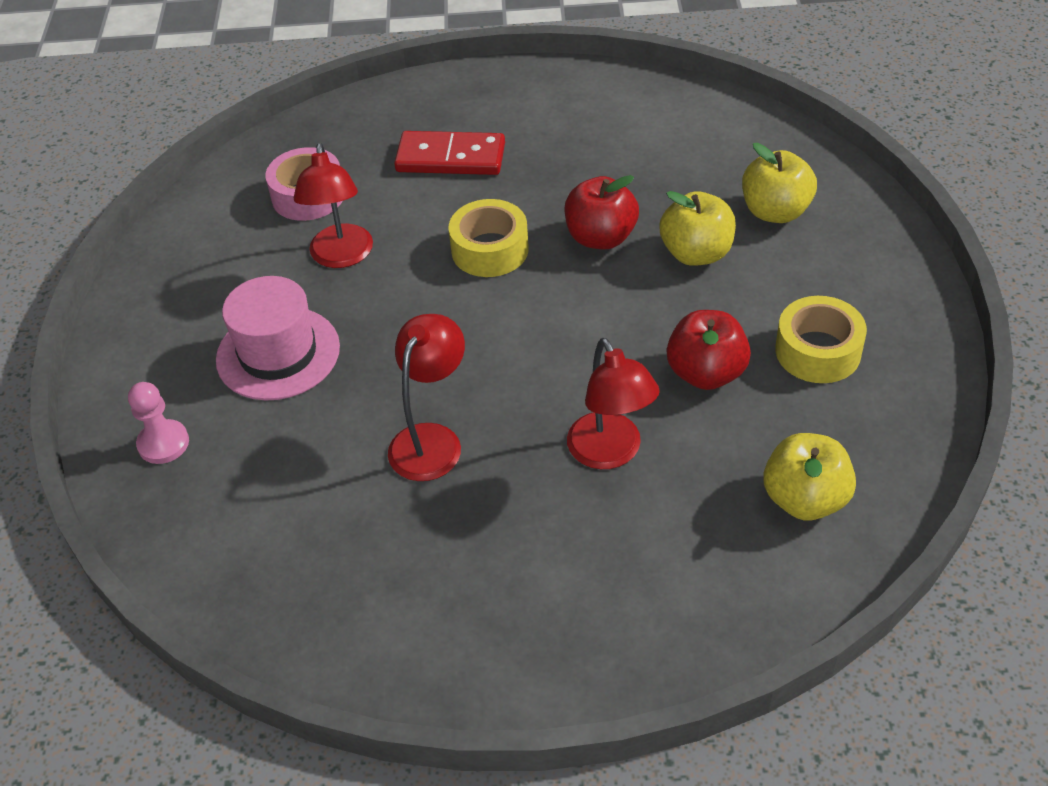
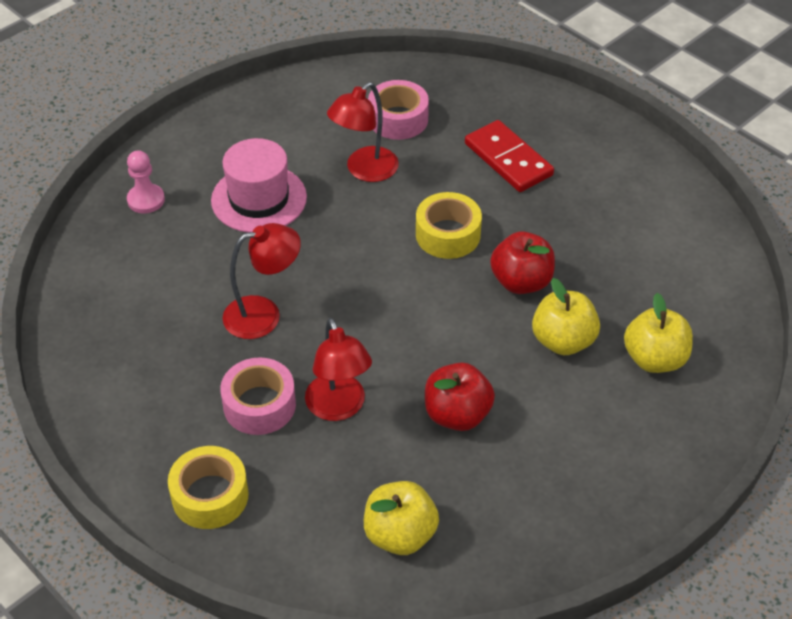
camera: 45 degrees right, 0 degrees up
red lamp [567,338,660,469] -> red lamp turned 45 degrees counterclockwise [305,318,372,421]
yellow tape [775,296,867,383] -> yellow tape moved to [168,446,249,529]
none -> pink tape [220,357,296,435]

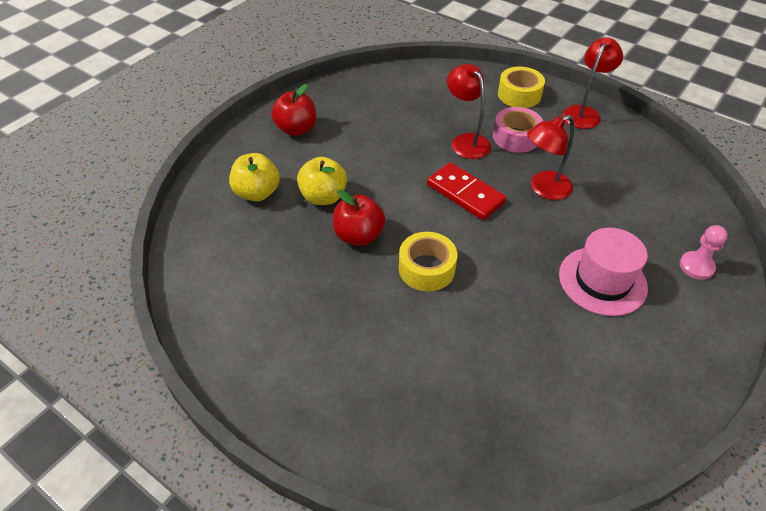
camera: 170 degrees right, 0 degrees up
red lamp [327,82,399,182] -> red lamp moved to [563,37,623,129]
yellow apple [364,481,439,555] -> none
pink tape [368,80,429,140] -> none
red apple [425,362,495,431] -> red apple moved to [271,84,316,136]
red domino [465,120,554,192] -> red domino moved to [427,162,506,220]

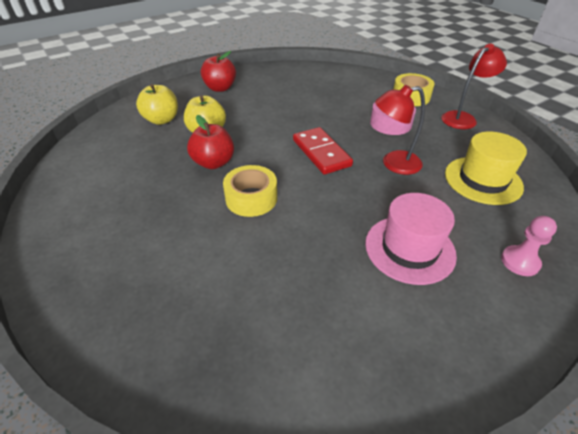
camera: 20 degrees right, 5 degrees down
red lamp [447,64,491,159] -> none
none -> yellow hat [445,132,527,205]

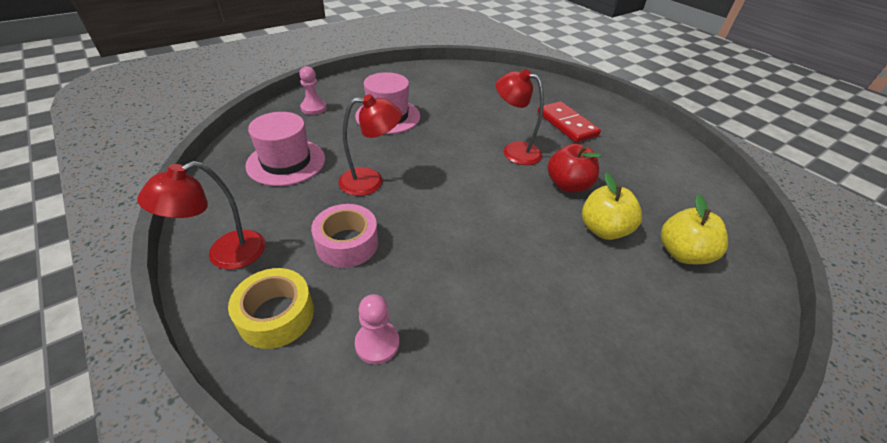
camera: 175 degrees right, 0 degrees up
red apple [201,51,236,92] -> none
yellow tape [223,165,277,217] -> red lamp [496,69,544,165]
red domino [293,127,353,174] -> red domino moved to [537,101,601,143]
yellow hat [445,132,527,205] -> pink hat [245,112,325,186]
none -> pink pawn [355,294,399,364]

